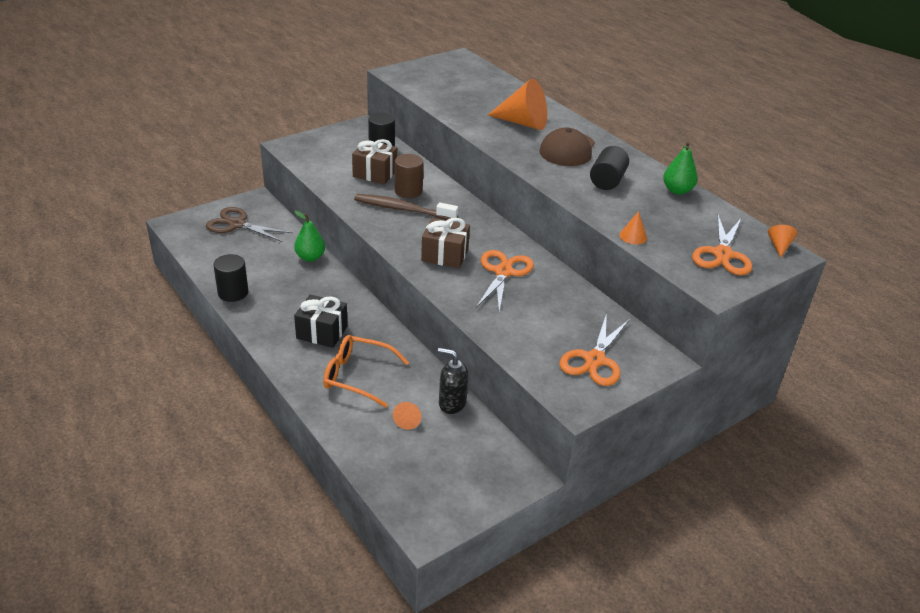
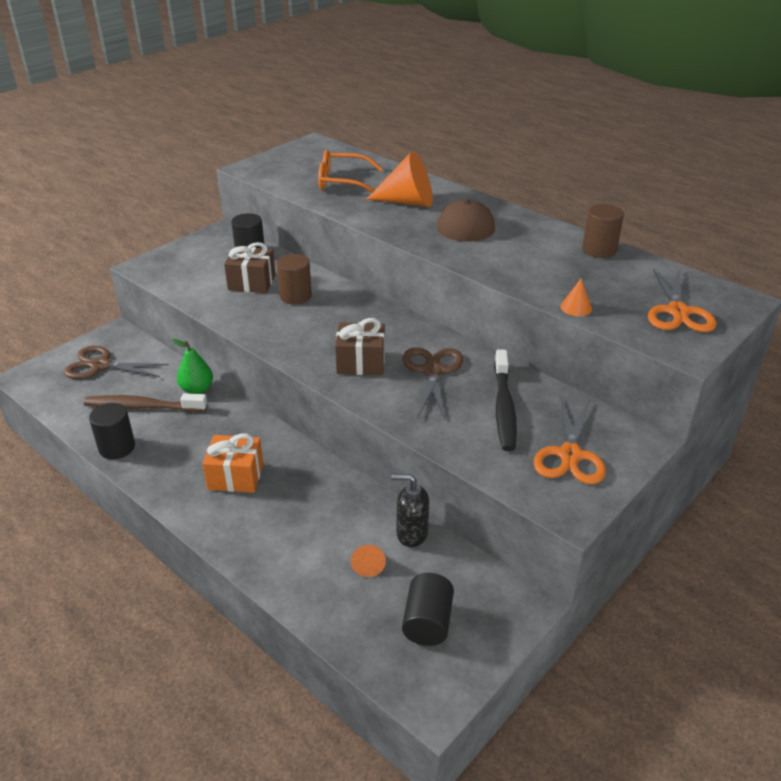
camera: 10 degrees left, 0 degrees up
black gift [294,294,348,348] -> orange gift [202,433,264,493]
orange glasses [323,335,409,408] -> orange glasses moved to [318,150,383,193]
brown toothbrush [354,194,458,220] -> brown toothbrush moved to [84,393,207,412]
orange scissors [476,250,534,312] -> brown scissors [403,347,463,421]
black cylinder [590,146,629,190] -> black cylinder moved to [402,573,454,646]
green pear [663,141,698,195] -> brown cylinder [582,204,624,258]
orange cone [768,225,797,258] -> none
none -> black toothbrush [494,349,517,451]

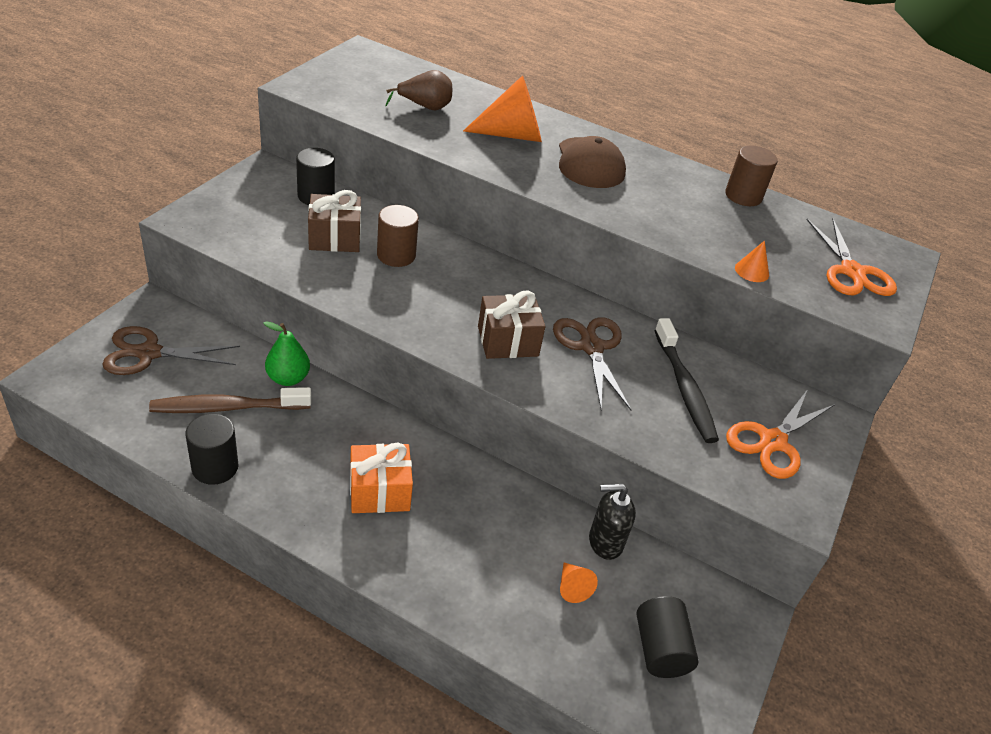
camera: 20 degrees left, 5 degrees up
orange glasses [318,150,383,193] -> brown pear [385,70,452,110]
orange scissors [533,398,606,485] -> orange scissors turned 45 degrees clockwise [726,389,835,479]

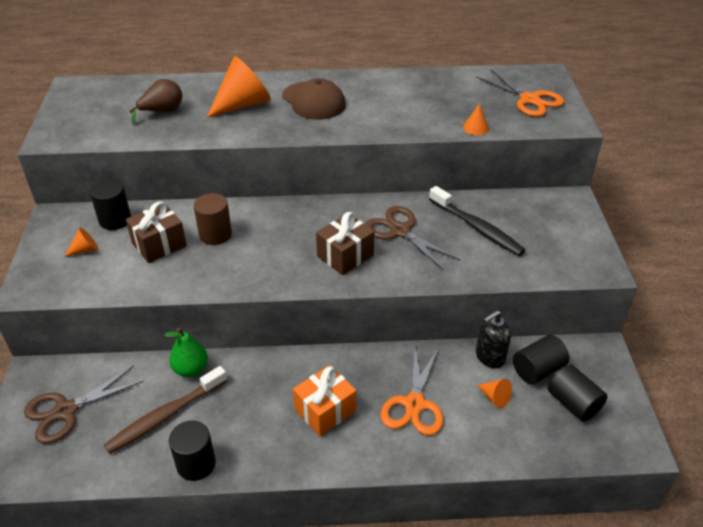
camera: 25 degrees left, 0 degrees up
brown cylinder [725,146,778,206] -> none
orange scissors [726,389,835,479] -> orange scissors moved to [380,347,444,436]
none -> orange cone [64,228,98,257]
none -> black cylinder [513,335,569,384]

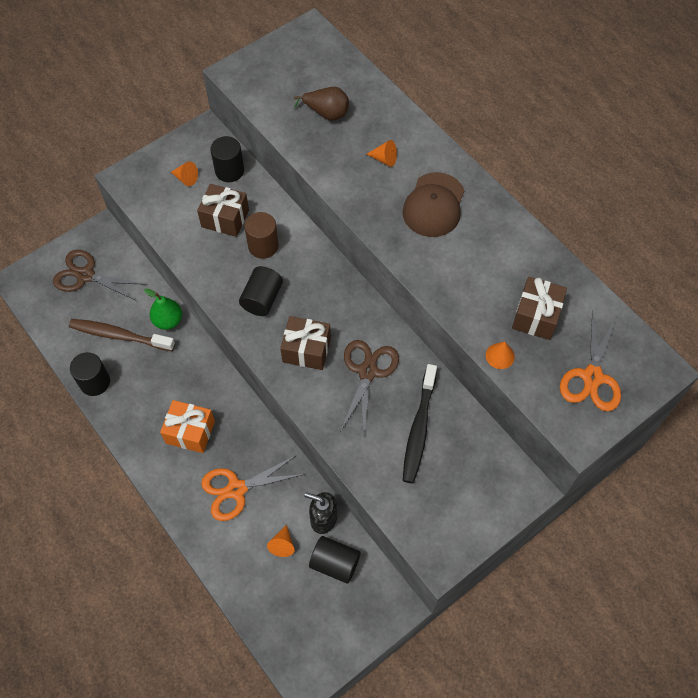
camera: 55 degrees right, 20 degrees up
orange cone [207,56,271,118] -> orange cone [366,140,397,167], size x0.46
black cylinder [548,365,608,422] -> black cylinder moved to [239,266,283,316]
none -> brown gift [512,277,567,340]

